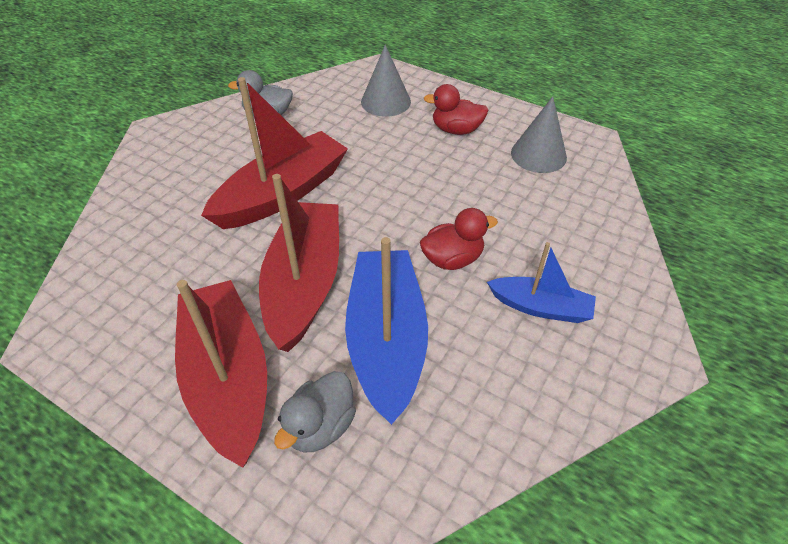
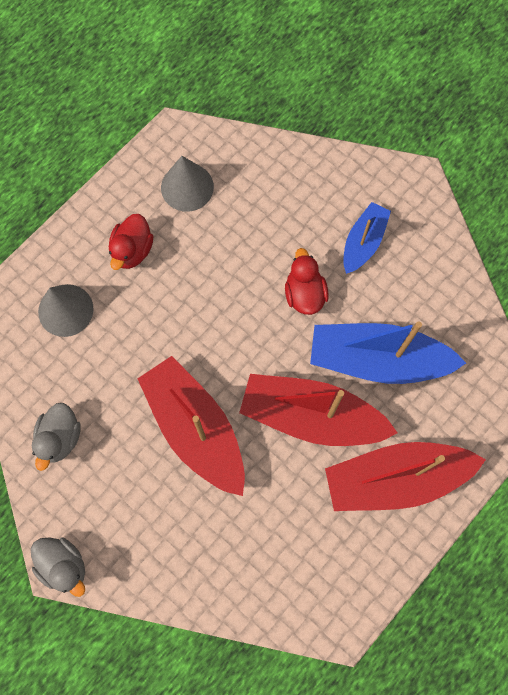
camera: 80 degrees left, 25 degrees up
grey duck [274,371,356,452] -> grey duck moved to [31,537,85,597]

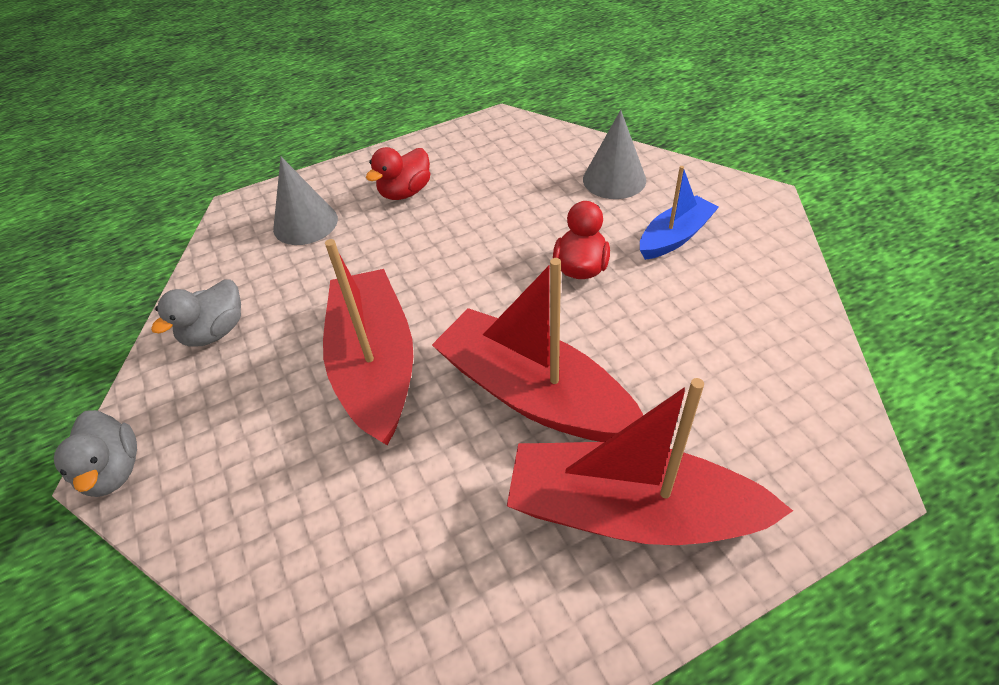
camera: 25 degrees right, 25 degrees down
grey cone [161,156,214,212] -> grey cone moved to [583,110,646,199]
blue boat [310,321,466,384] -> none

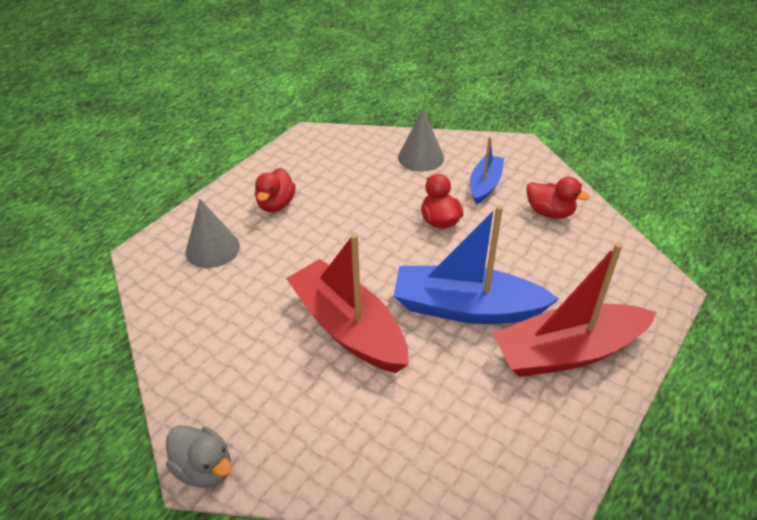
camera: 30 degrees left, 5 degrees down
grey duck [151,279,241,347] -> none
red boat [432,258,643,442] -> blue boat [394,205,559,324]
none -> red duck [526,177,590,219]

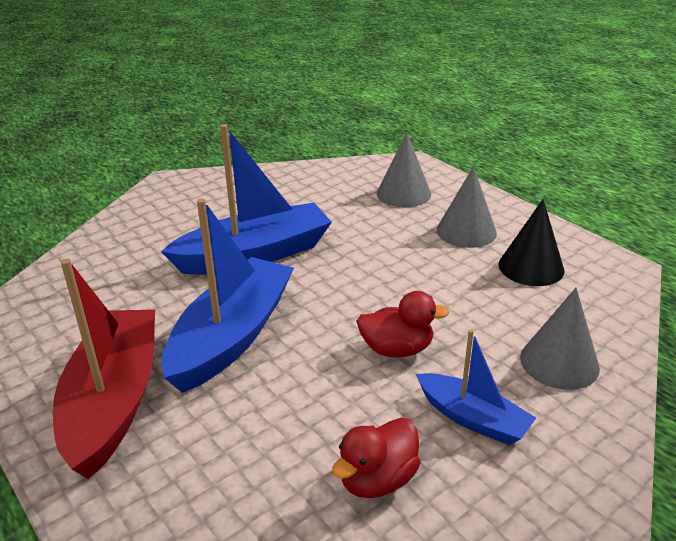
camera: 105 degrees right, 10 degrees down
grey duck [166,425,232,488] -> none
red duck [255,168,296,212] -> grey cone [437,166,497,248]
red boat [286,233,408,373] -> blue boat [161,124,332,275]
none -> black cone [498,199,565,286]

